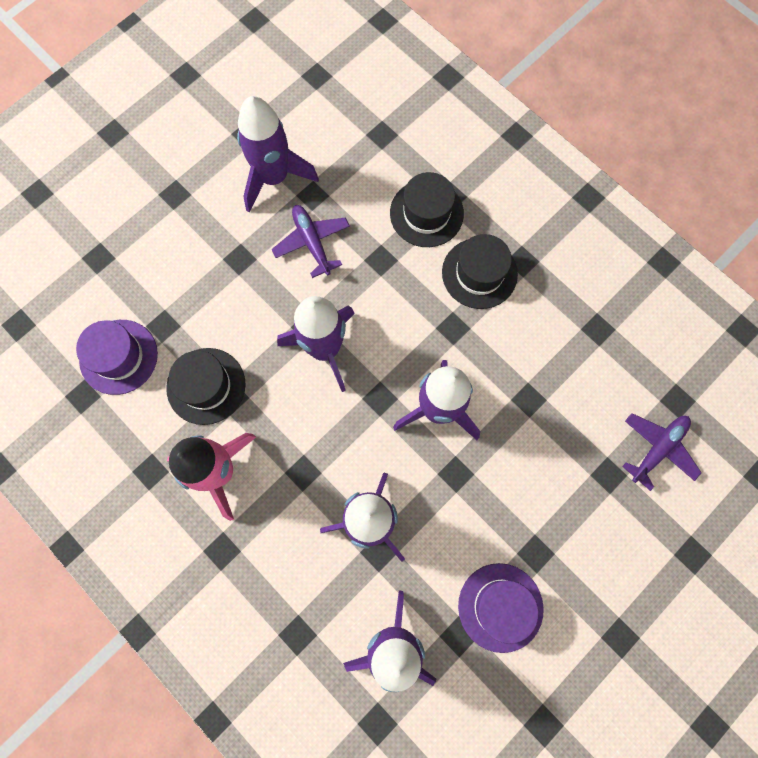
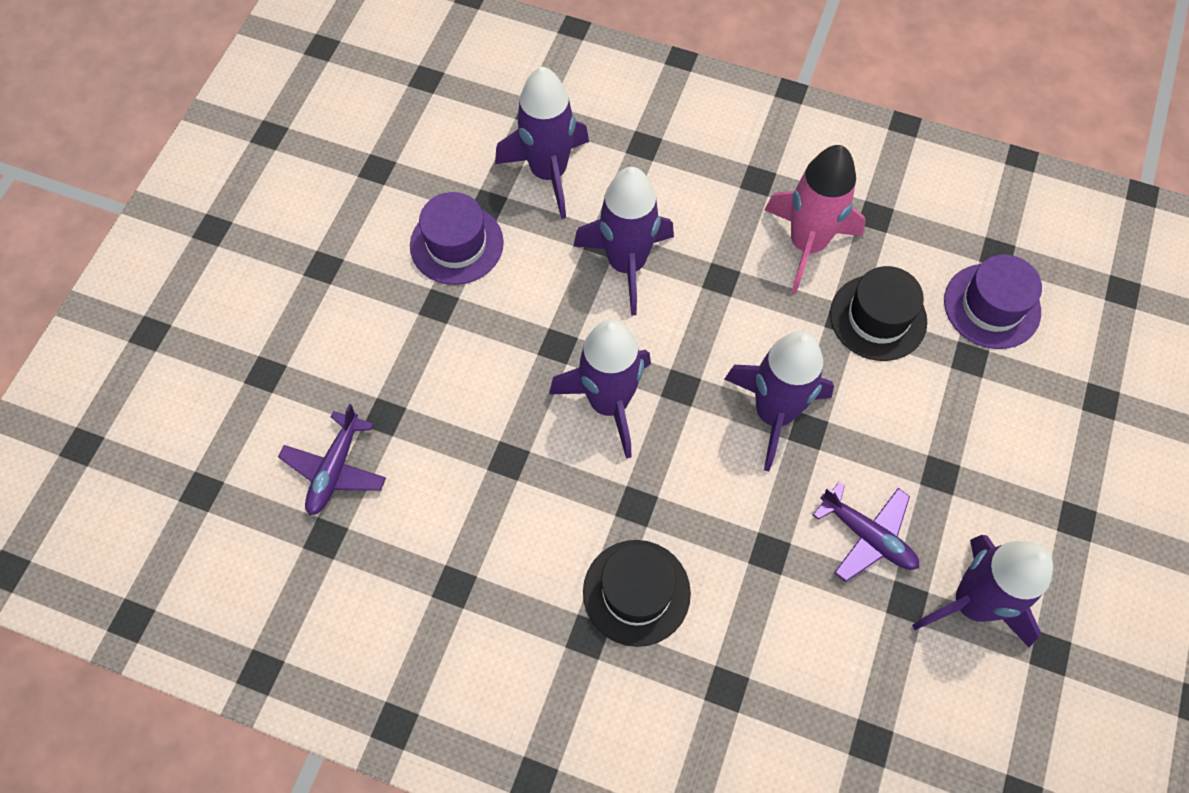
camera: 155 degrees right, 10 degrees down
black hat [390,172,464,247] -> none

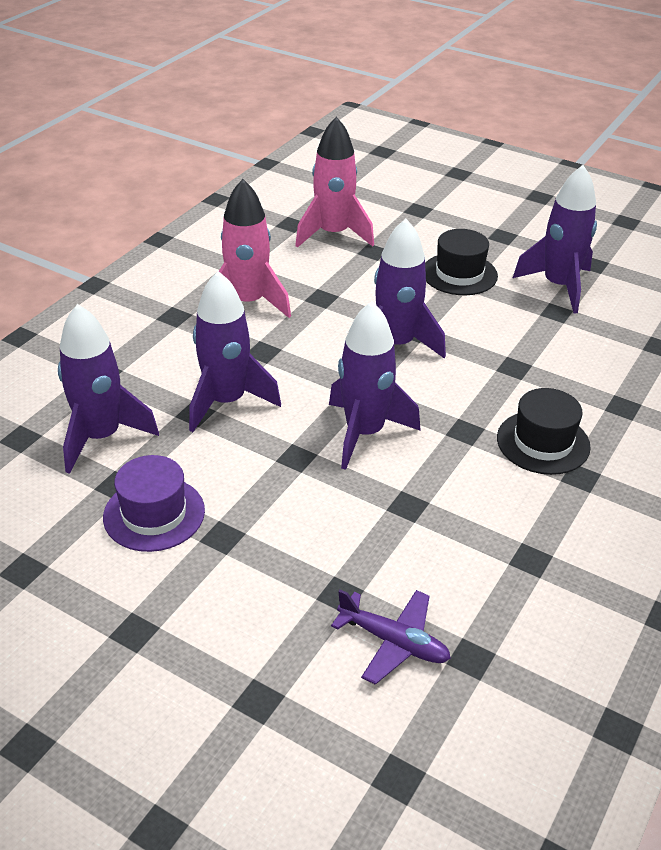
camera: 80 degrees left, 25 degrees down
purple plane [813,482,919,582] -> none
black hat [830,266,927,361] -> black hat moved to [425,229,498,295]
purple hat [944,255,1042,349] -> pink rocket [295,117,374,248]

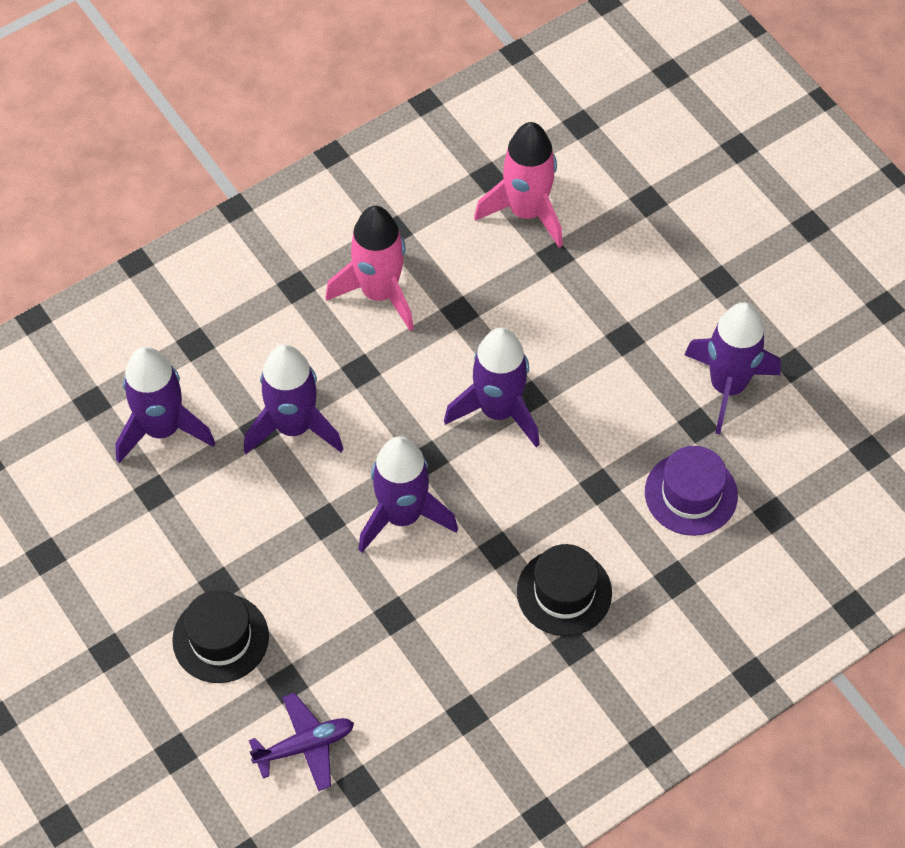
camera: 25 degrees right, 20 degrees up
purple hat [103,455,205,552] -> purple hat moved to [645,446,738,536]
purple plane [331,590,451,685] -> purple plane turned 75 degrees counterclockwise [249,693,354,791]
black hat [425,229,498,295] -> black hat moved to [172,590,269,683]

